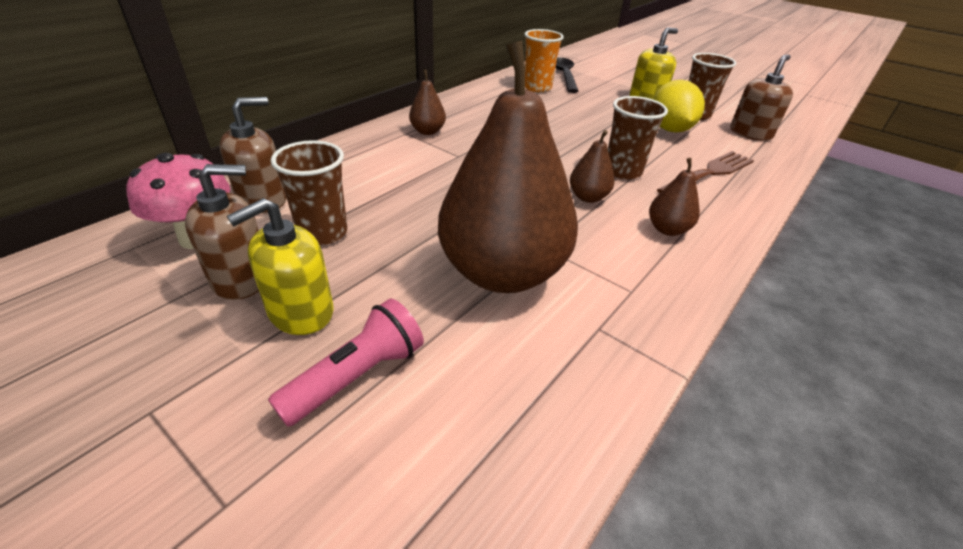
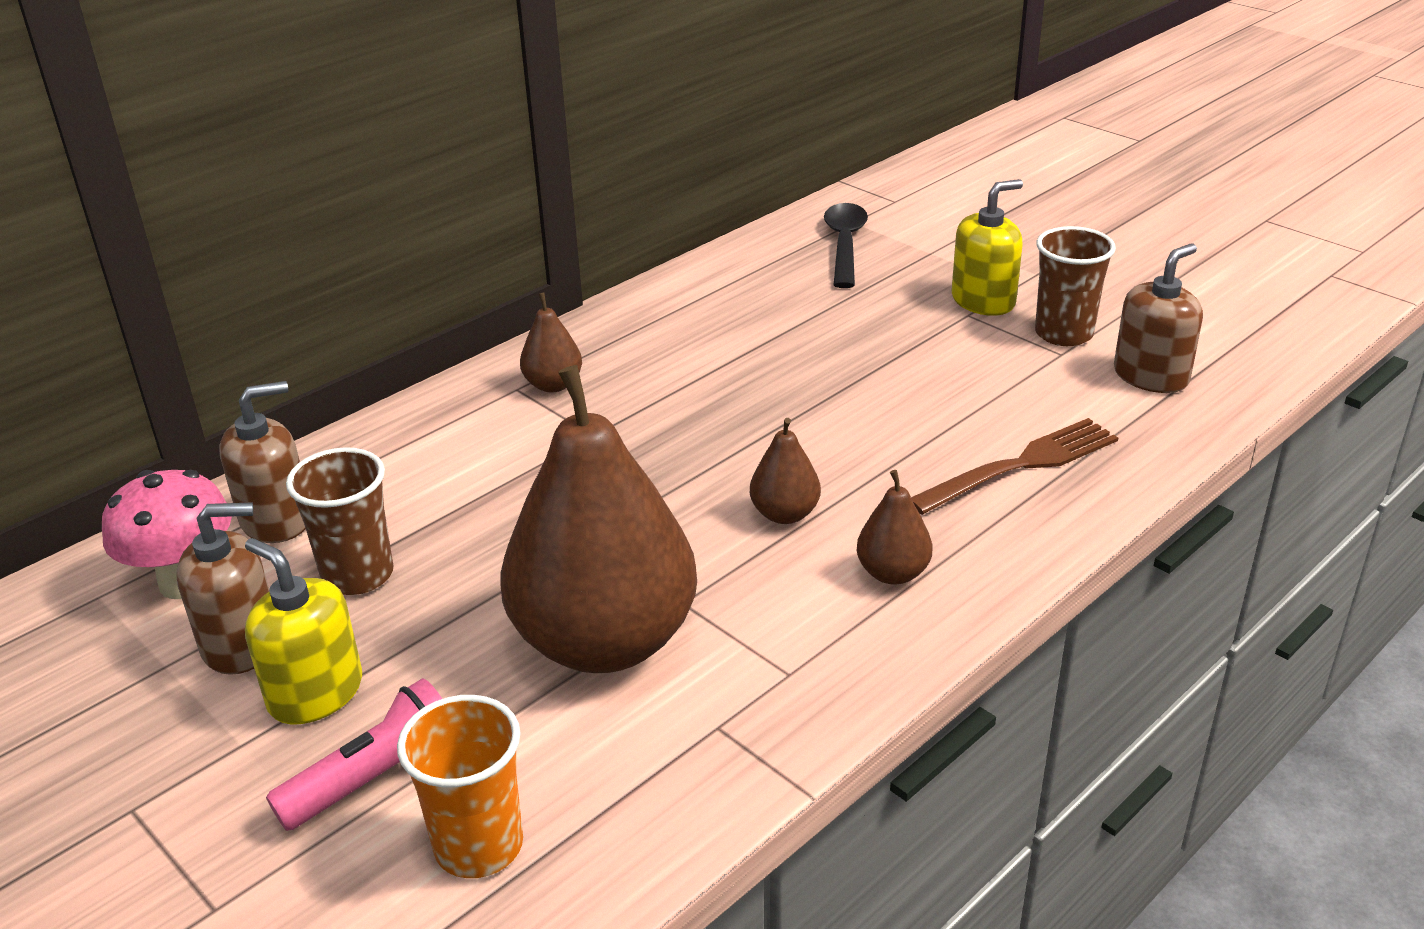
camera: 10 degrees right, 5 degrees down
yellow soap dispenser [227,198,334,335] -> yellow soap dispenser turned 75 degrees clockwise [245,538,362,724]
orange cup [524,29,564,92] -> orange cup moved to [397,695,523,878]
brown cup [608,96,668,179] -> none
yellow lemon [653,80,705,133] -> none

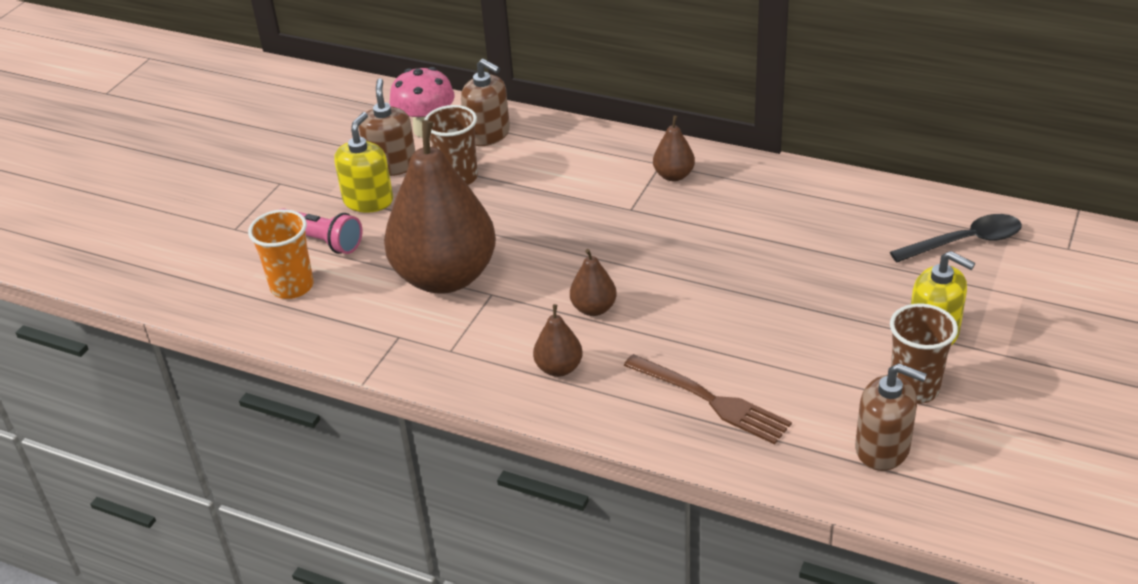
camera: 70 degrees right, 5 degrees up
brown soap dispenser [176,502,269,675] -> brown soap dispenser turned 150 degrees counterclockwise [359,78,415,176]

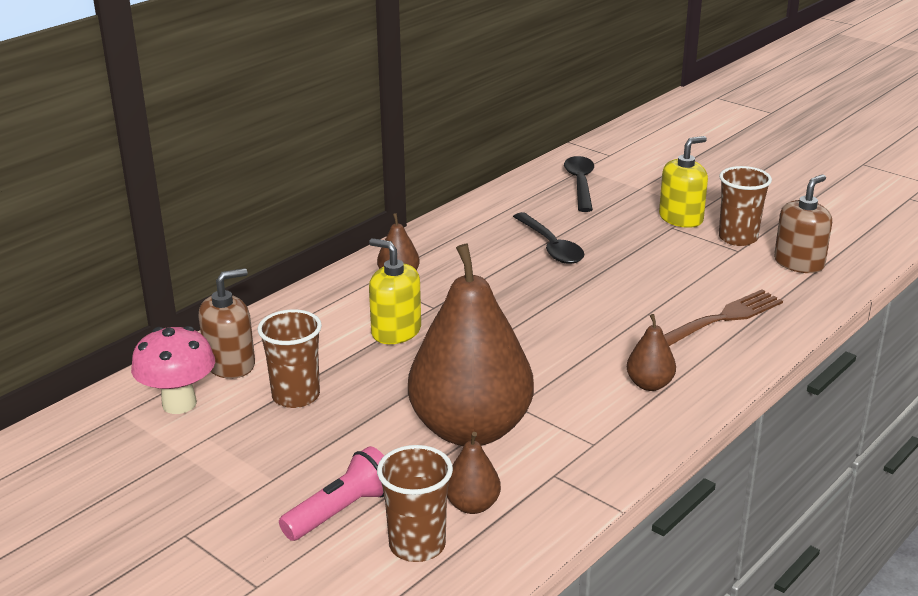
camera: 75 degrees left, 10 degrees down
orange cup [248,210,313,299] -> brown cup [377,445,453,562]
yellow soap dispenser [334,112,393,213] -> yellow soap dispenser moved to [369,238,421,344]
brown soap dispenser [359,78,415,176] -> none
brown pear [570,249,617,316] -> brown pear moved to [447,432,501,514]
none -> black spoon [513,212,585,264]

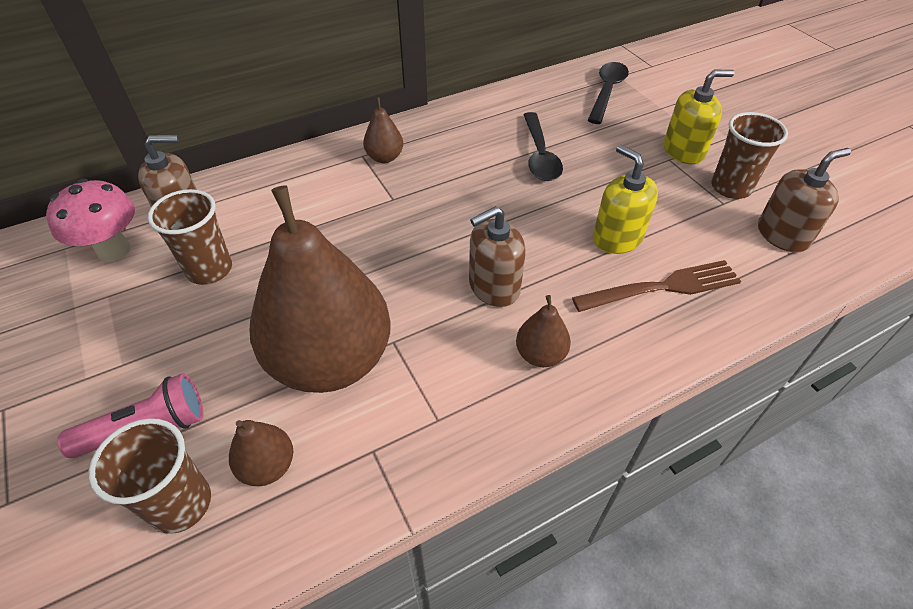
camera: 20 degrees right, 20 degrees up
yellow soap dispenser [369,238,421,344] -> yellow soap dispenser moved to [593,145,658,254]
none -> brown soap dispenser [469,206,526,307]

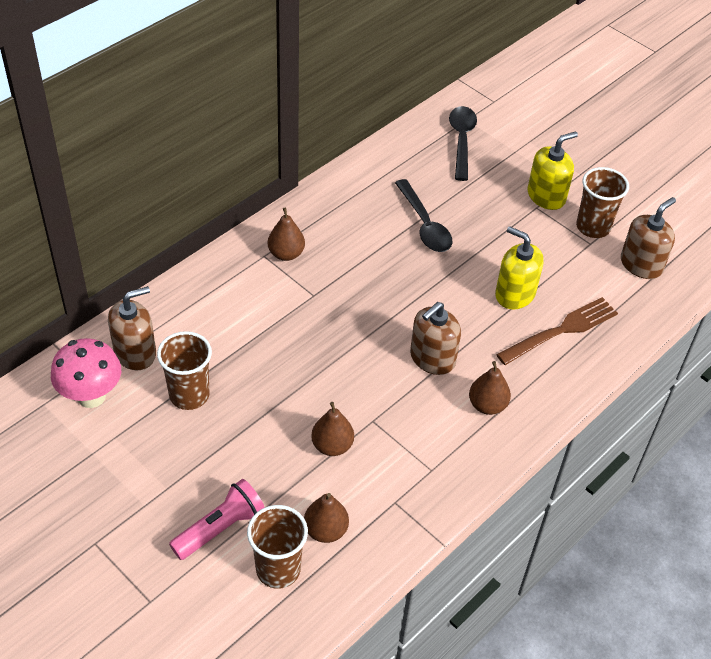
camera: 20 degrees left, 0 degrees up
brown pear [250,185,391,393] -> brown pear [311,402,354,456], size x0.41

